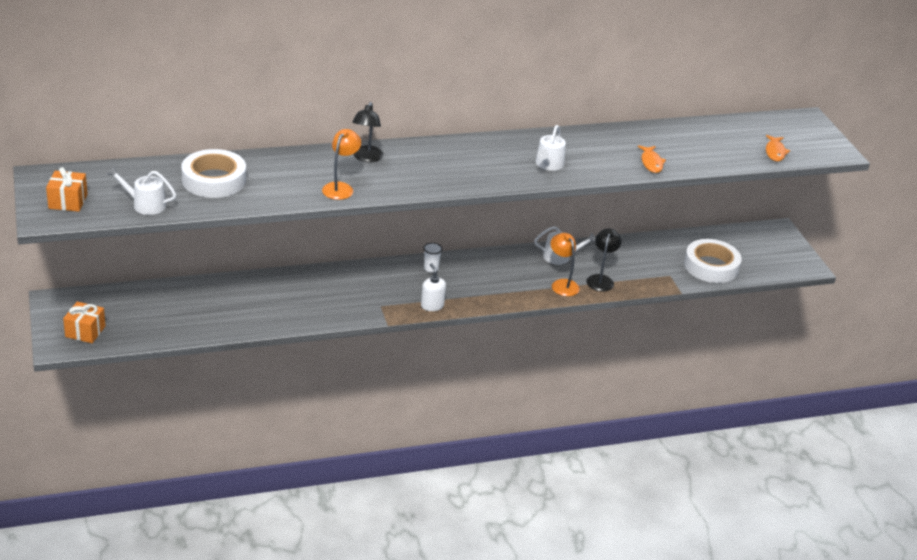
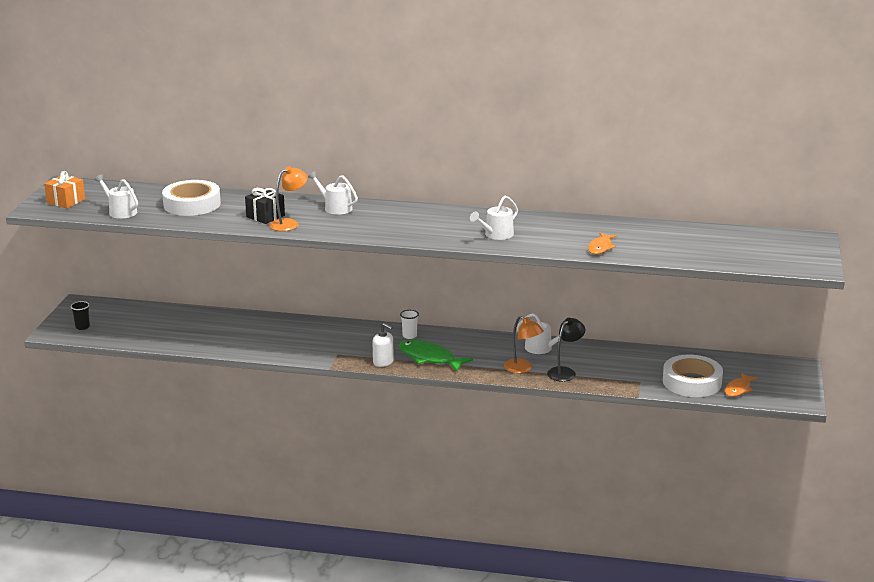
camera: 30 degrees right, 10 degrees down
orange gift [63,302,106,343] -> black cup [71,301,90,330]
black lamp [352,102,383,162] -> white watering can [308,171,358,215]
white soap dispenser [421,263,446,311] -> white soap dispenser turned 120 degrees clockwise [372,323,394,367]
orange lamp [551,233,580,296] -> orange lamp turned 135 degrees clockwise [504,316,544,373]
orange fish [766,135,790,161] -> orange fish moved to [725,373,758,397]
none -> black gift [245,188,285,224]
none -> green fish [399,339,473,372]

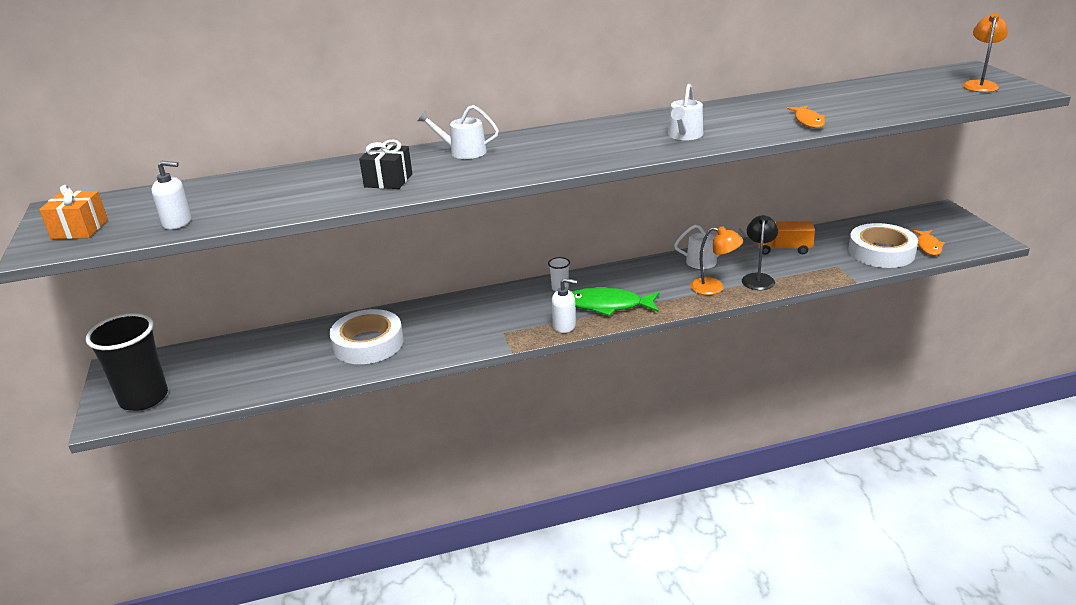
camera: 25 degrees left, 5 degrees up
black cup [71,301,90,330] -> black cup [86,313,168,411], size x2.39
white watering can [94,174,138,219] -> white soap dispenser [151,161,192,230]
white tape [162,180,221,216] -> white tape moved to [329,309,404,364]
orange lamp [269,166,308,231] -> orange lamp moved to [962,13,1008,92]
none -> orange truck [757,221,815,255]

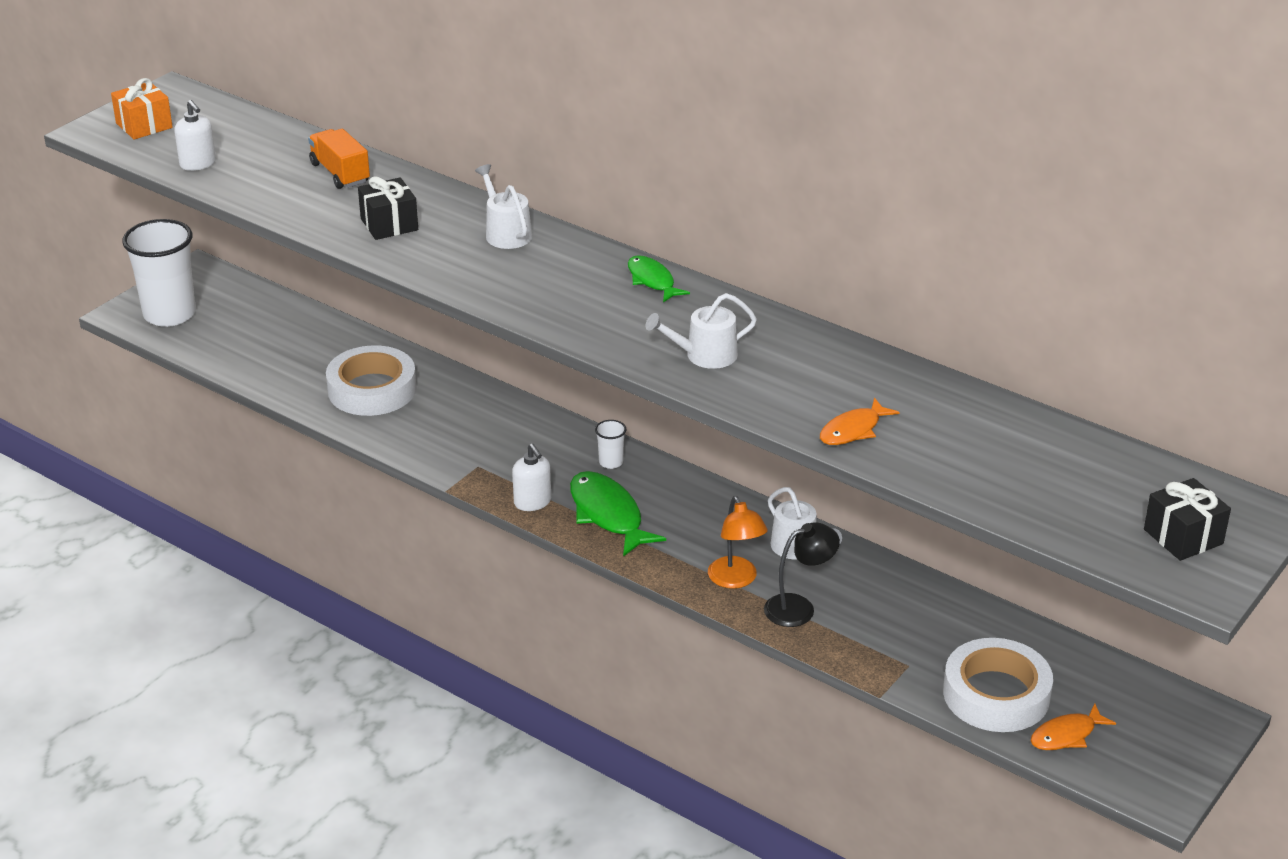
camera: 50 degrees right, 5 degrees up
black cup [86,313,168,411] -> white cup [122,219,196,327]
orange truck [757,221,815,255] -> orange truck moved to [308,129,370,189]
orange lamp [962,13,1008,92] -> black gift [1144,478,1231,561]
none -> green fish [628,255,690,303]

